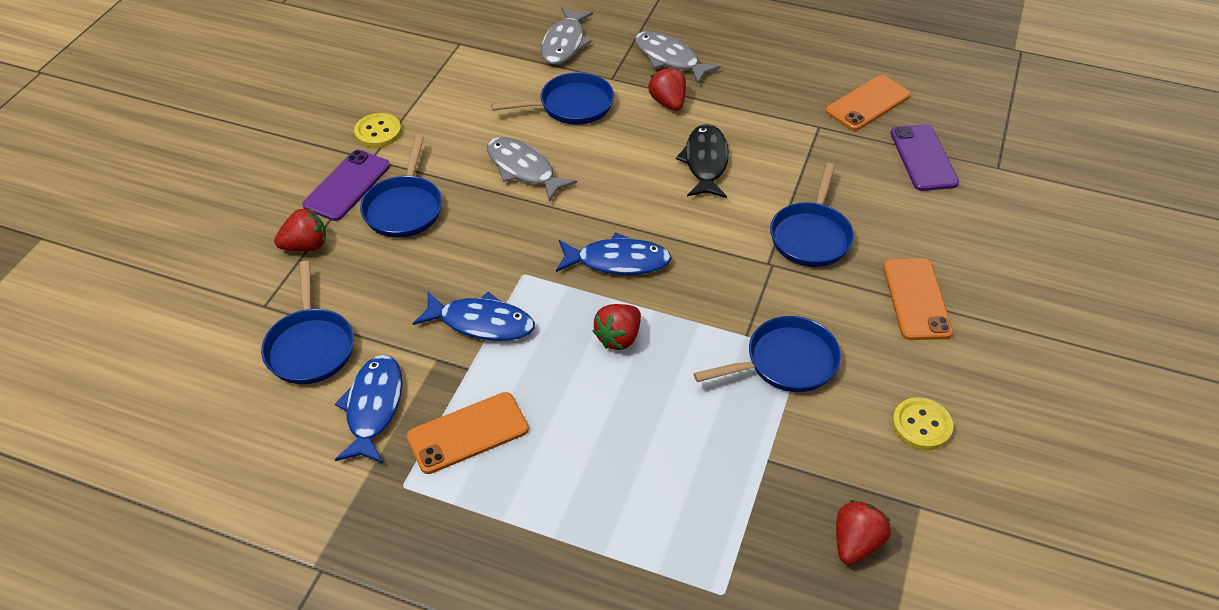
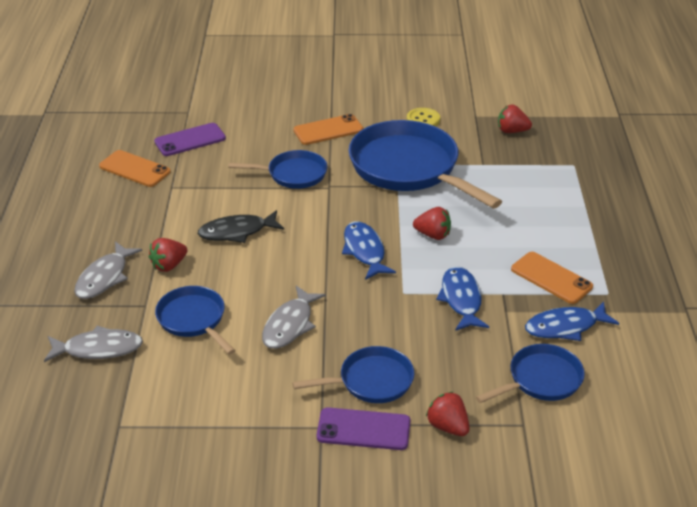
camera: 110 degrees left, 10 degrees down
yellow button [354,113,402,148] -> none
blue pan [694,316,841,392] -> blue pan [349,120,502,209], size x1.88

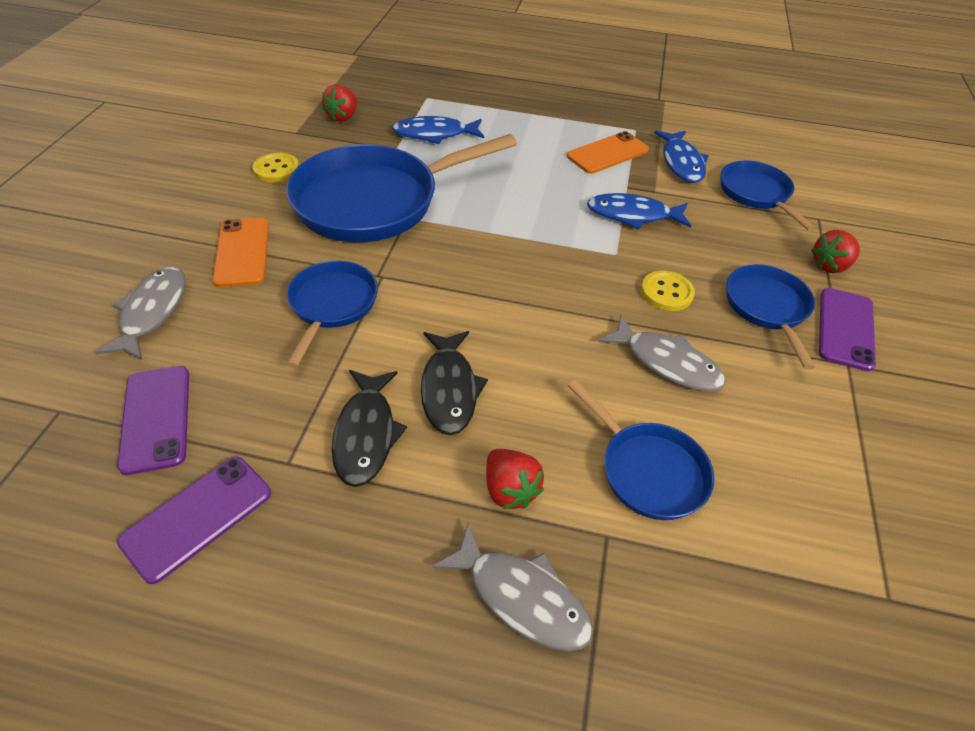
camera: 80 degrees left, 10 degrees up
grey fish [44,326,143,362] -> grey fish moved to [95,267,186,360]
orange phone [99,150,171,187] -> purple phone [117,456,271,584]
blue pan [155,286,235,355] -> blue pan turned 105 degrees counterclockwise [568,380,715,520]
blue fish [342,221,396,280] -> blue fish moved to [392,116,484,144]
red strawberry [413,207,451,240] -> none
none -> black fish [332,370,407,487]
none -> yellow button [641,271,695,311]

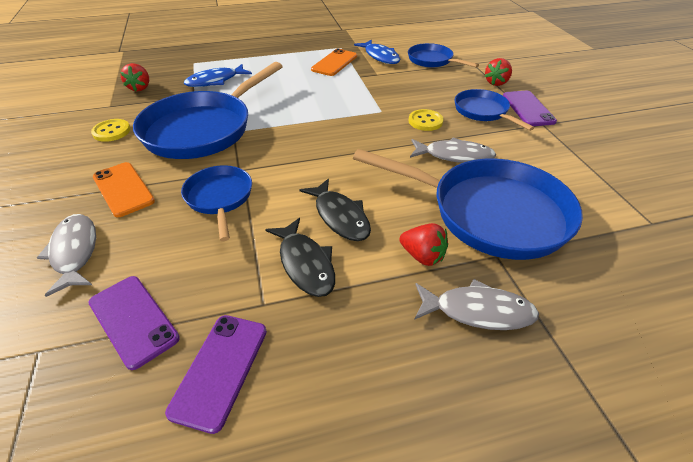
camera: 25 degrees left, 5 degrees down
blue pan [568,380,715,520] -> blue pan [353,149,583,260], size x1.88
blue fish [587,193,691,229] -> none

